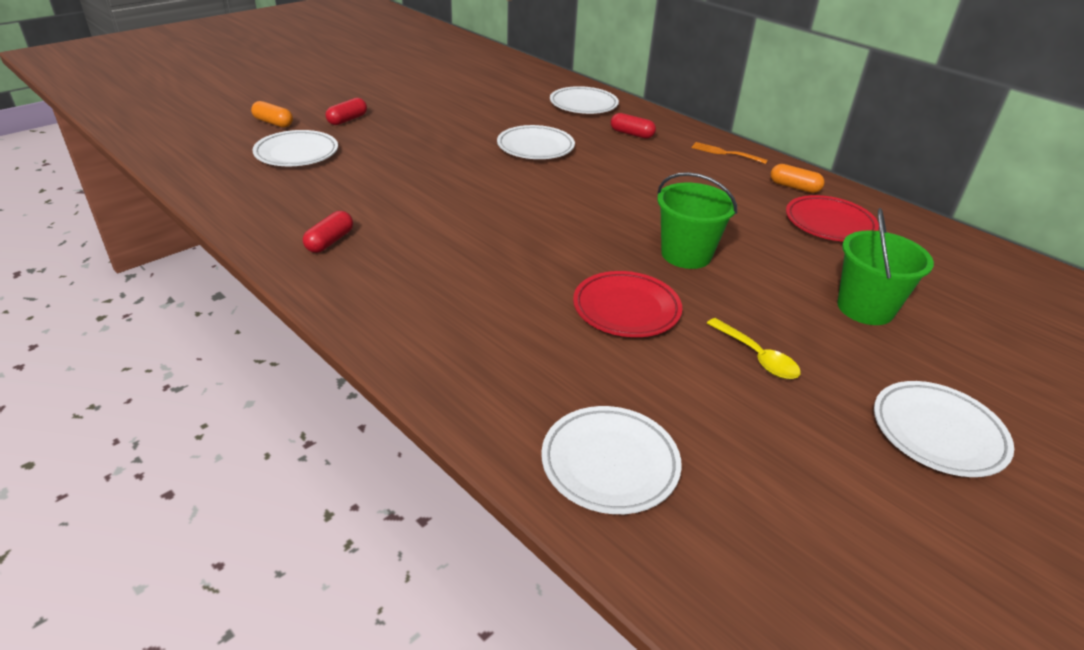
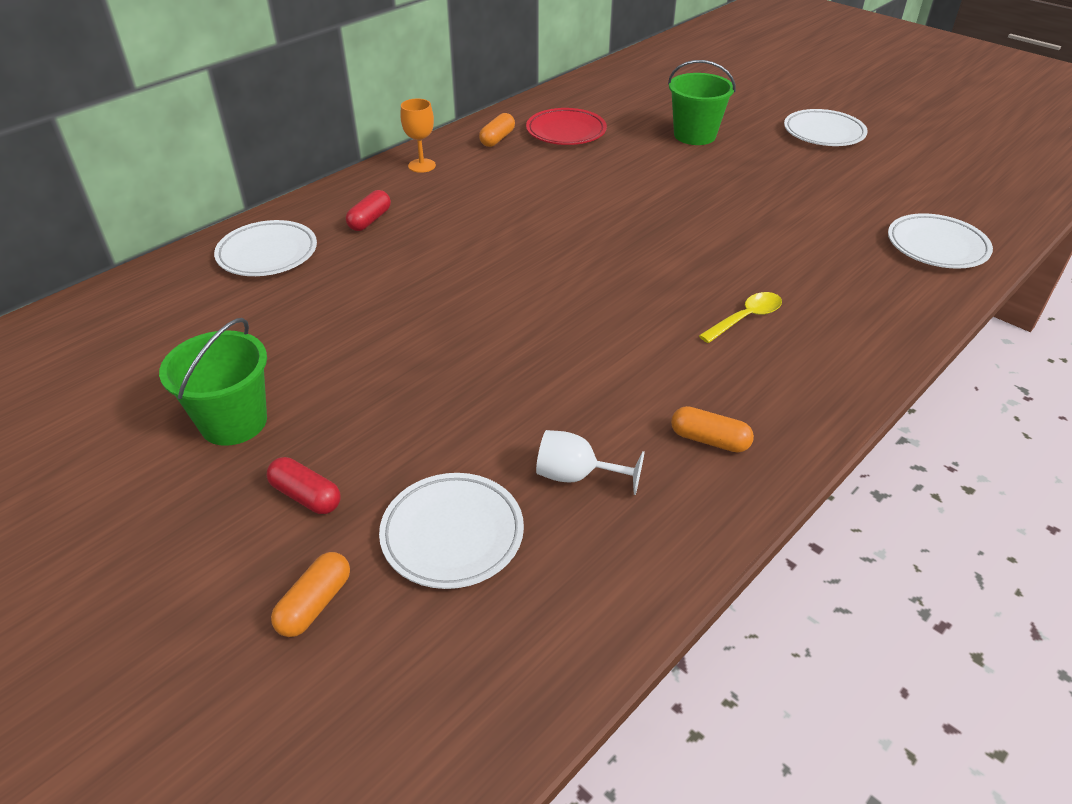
camera: 90 degrees left, 5 degrees up
red capsule [303,211,353,253] -> orange capsule [671,406,754,453]
white plate [497,125,575,159] -> none
red plate [573,271,682,337] -> none
green bucket [657,172,737,269] -> green bucket moved to [159,318,267,446]
orange fork [692,142,768,164] -> orange goblet [400,99,436,173]
yellow spoon [707,318,801,379] -> yellow spoon moved to [699,292,782,343]
none -> white goblet [536,430,645,495]

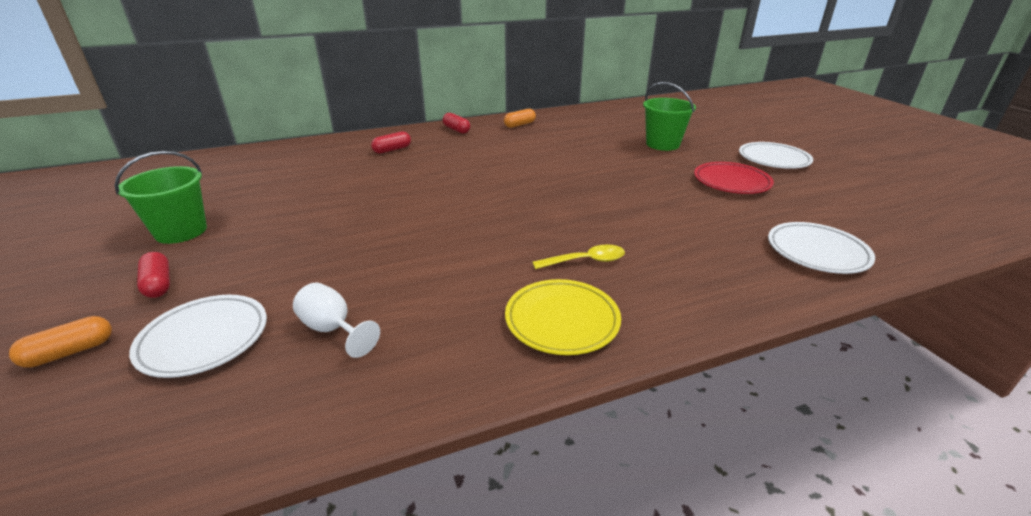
camera: 25 degrees right, 10 degrees down
white plate [214,220,317,276] -> none
orange goblet [400,99,436,173] -> red capsule [443,113,470,133]
red plate [526,108,607,145] -> red plate moved to [694,162,774,194]
orange capsule [671,406,754,453] -> none
none -> yellow plate [505,279,621,355]

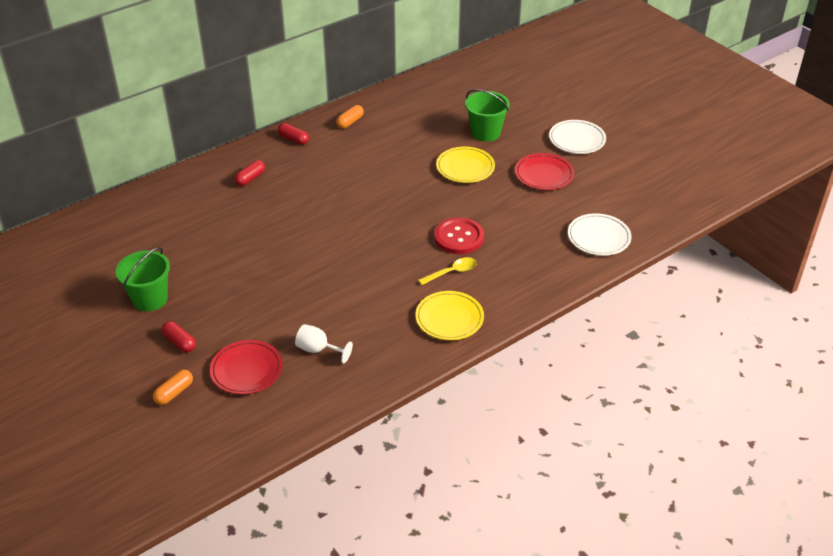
camera: 15 degrees left, 10 degrees up
white plate [129,295,267,378] -> red plate [210,340,282,395]
none -> red button [434,217,484,254]
none -> yellow plate [436,147,495,183]

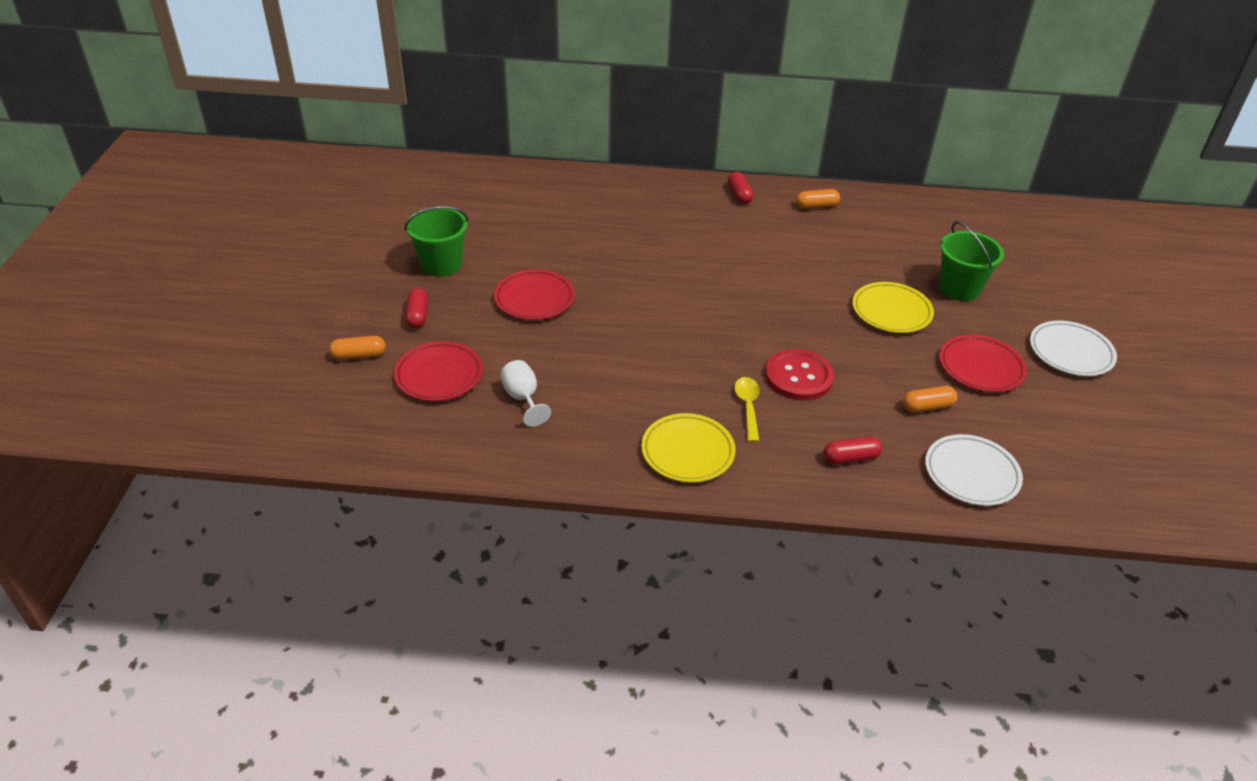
camera: 40 degrees right, 0 degrees up
red capsule [234,160,265,186] -> red capsule moved to [824,436,882,464]
yellow spoon [418,257,477,285] -> yellow spoon turned 105 degrees counterclockwise [734,377,760,442]
none -> red plate [494,270,575,320]
none -> orange capsule [903,386,958,413]

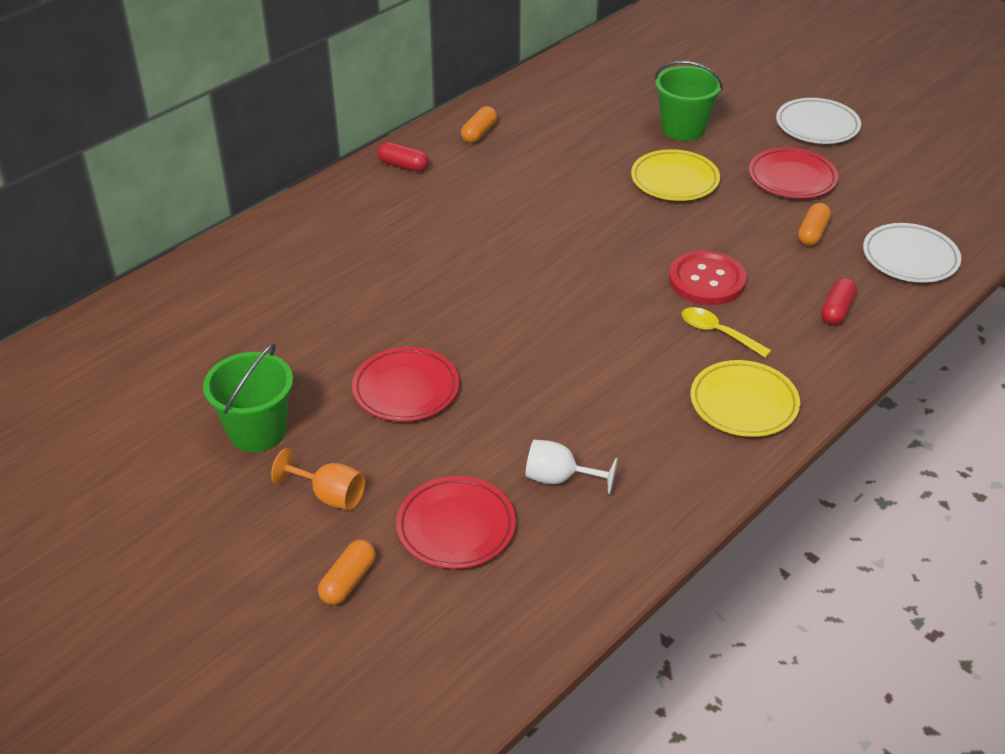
camera: 50 degrees left, 0 degrees up
red capsule [405,288,428,328] -> orange goblet [271,448,365,510]

